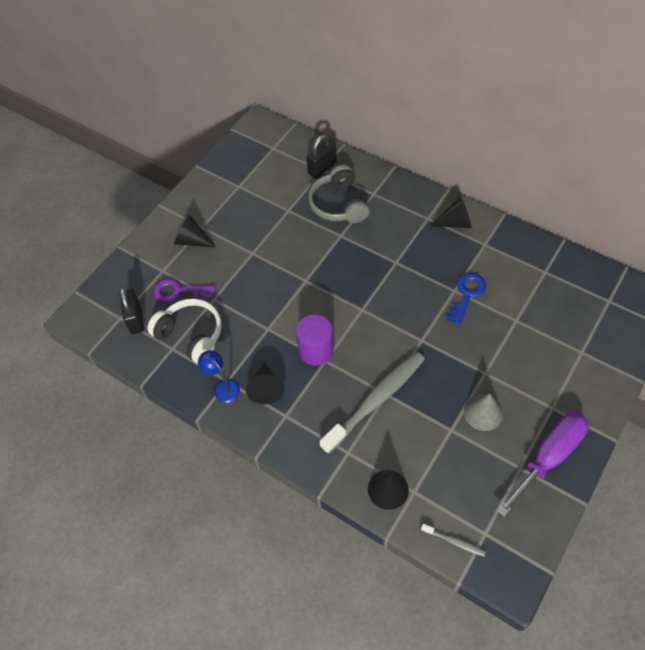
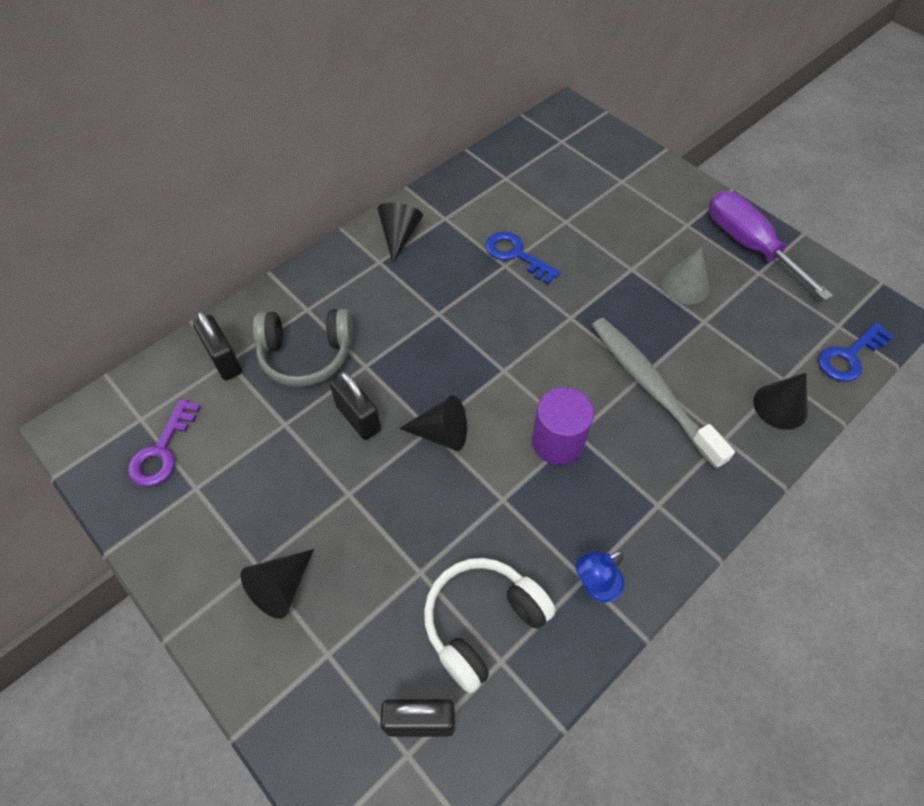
camera: 80 degrees left, 0 degrees up
purple key [153,279,216,303] -> purple key moved to [128,399,201,487]
black cone [246,363,284,404] -> black cone moved to [399,395,467,451]
grey toothbrush [421,524,486,557] -> blue key [818,322,893,382]
none -> black padlock [330,371,381,440]

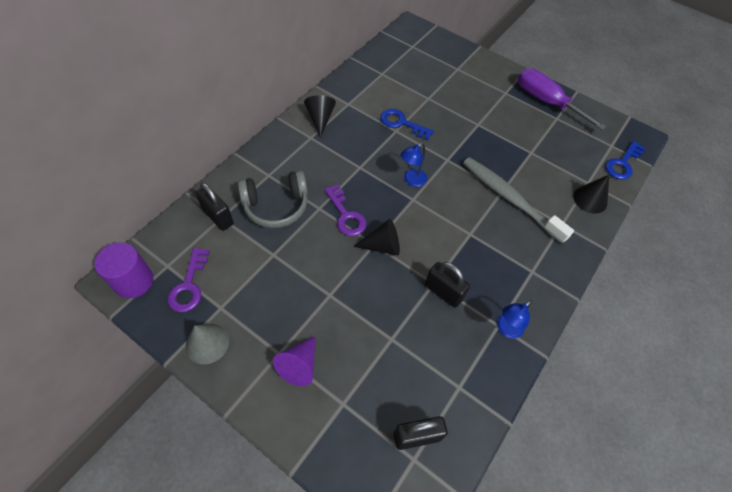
camera: 15 degrees left, 0 degrees up
black cone [241,549,314,619] -> purple cone [273,336,316,386]
black padlock [330,371,381,440] -> black padlock moved to [425,262,470,308]
white headphones [424,558,556,693] -> none
purple cylinder [532,387,594,465] -> purple cylinder moved to [94,242,153,298]
grey cone [662,247,710,304] -> grey cone moved to [186,324,229,364]
none -> purple key [324,184,367,236]
none -> blue lamp [400,143,427,187]

